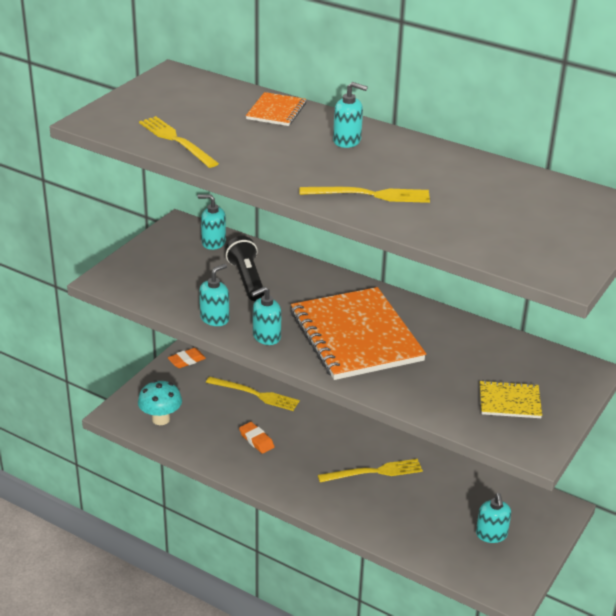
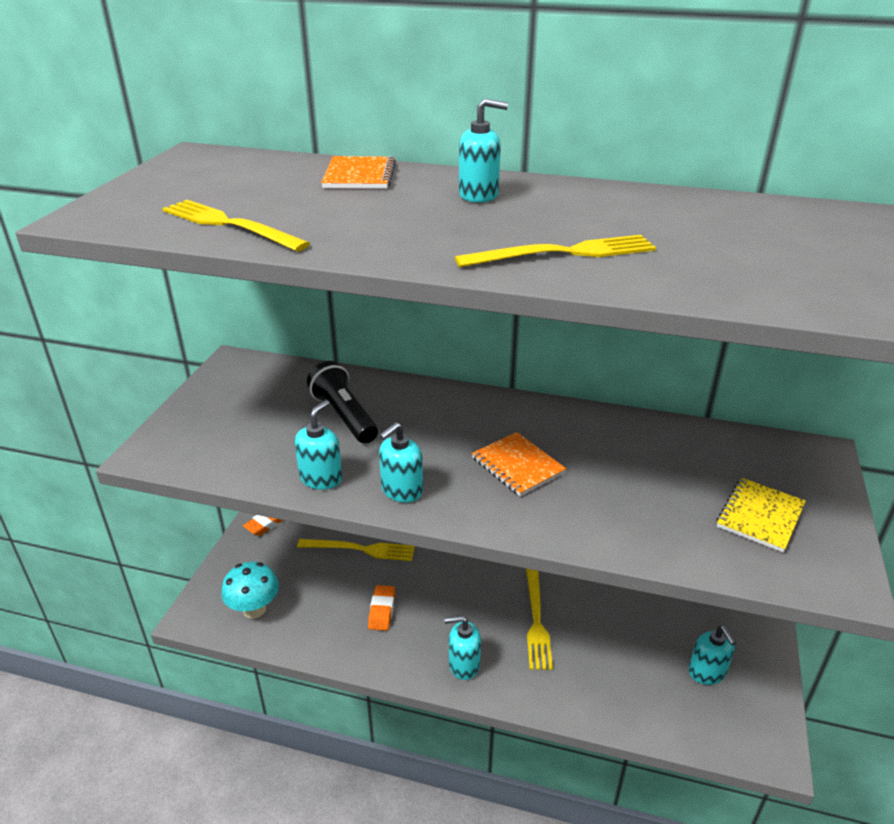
camera: 15 degrees left, 0 degrees up
turquoise soap dispenser [198,194,226,250] -> turquoise soap dispenser moved to [444,616,481,680]
orange eraser [239,422,275,454] -> orange eraser turned 60 degrees clockwise [368,585,395,631]
orange notebook [291,287,426,380] -> orange notebook [472,432,566,496], size x0.46
yellow fork [318,459,423,482] -> yellow fork turned 120 degrees clockwise [526,569,553,670]
yellow notebook [480,380,542,418] -> yellow notebook turned 45 degrees counterclockwise [716,478,806,552]

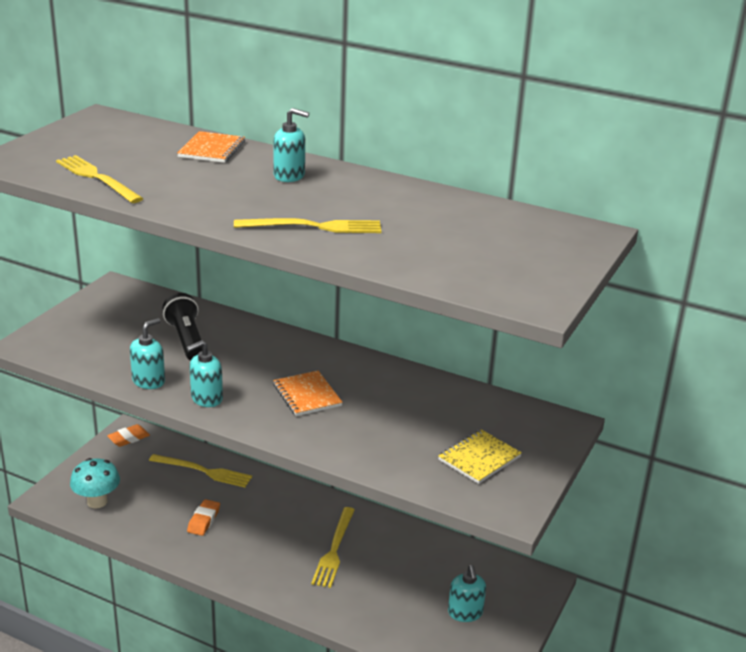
camera: 10 degrees right, 5 degrees down
turquoise soap dispenser [444,616,481,680] -> none

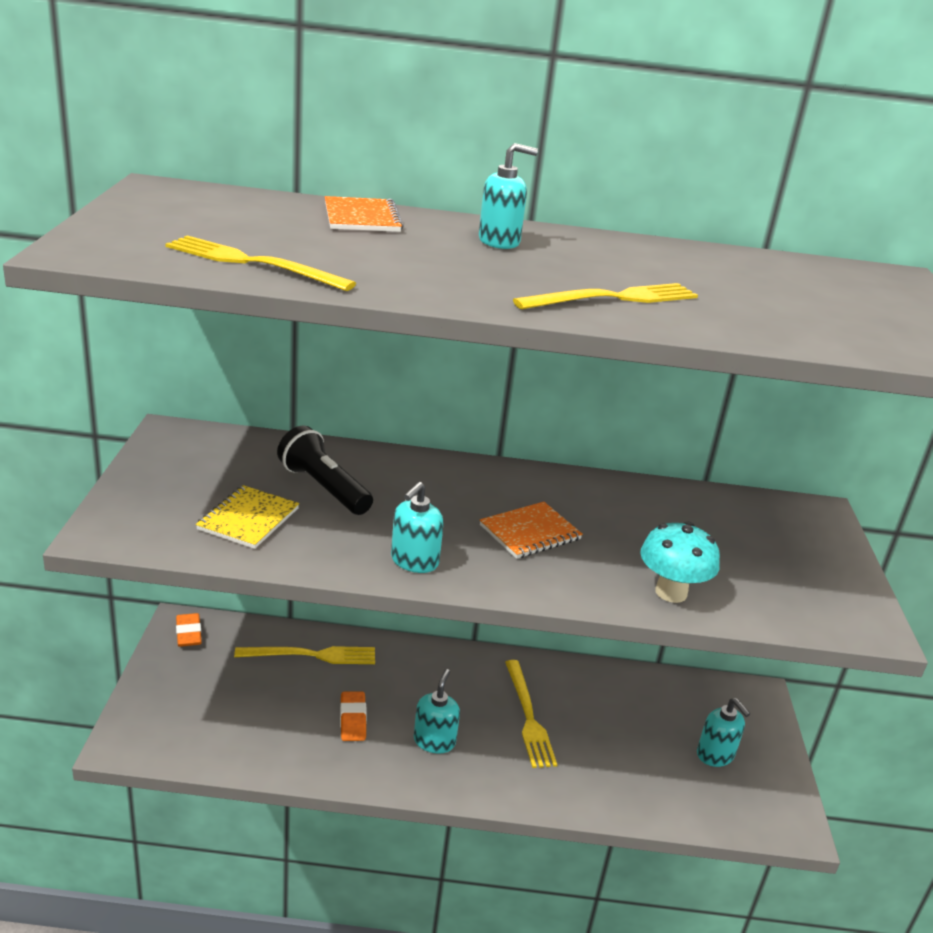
camera: 25 degrees left, 0 degrees up
turquoise mushroom [70,458,120,509] -> turquoise mushroom moved to [640,522,720,603]
orange eraser [107,424,150,447] -> orange eraser turned 45 degrees counterclockwise [176,613,202,647]
turquoise soap dispenser [130,318,165,389] -> turquoise soap dispenser moved to [414,669,460,754]
orange notebook [273,371,343,416] -> orange notebook turned 75 degrees counterclockwise [480,502,583,559]
yellow notebook [438,429,522,484] -> yellow notebook moved to [196,485,299,549]

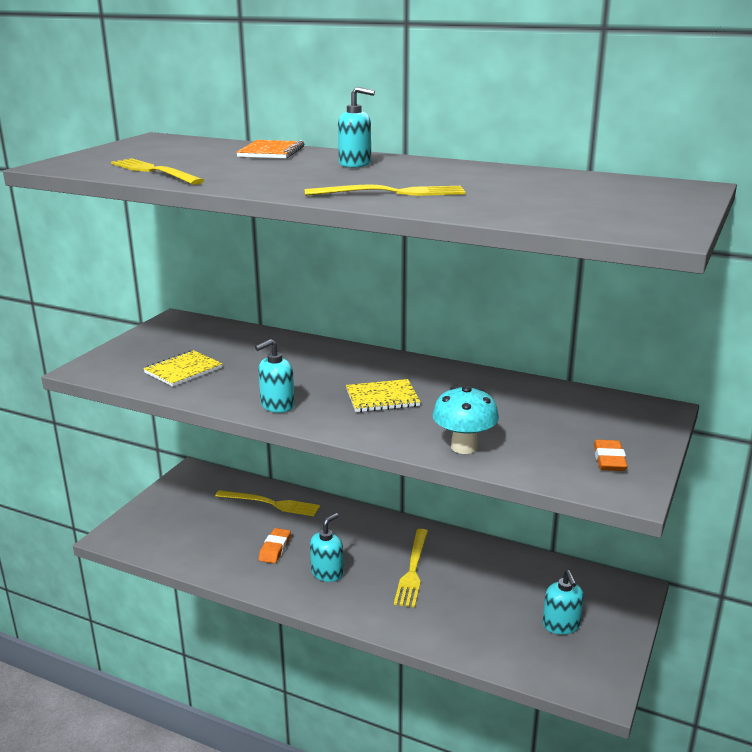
camera: 25 degrees right, 5 degrees down
orange eraser [176,613,202,647] -> orange eraser moved to [594,440,627,471]
black flashlight [277,426,373,515] -> none
orange notebook [480,502,583,559] -> yellow notebook [346,379,421,412]

